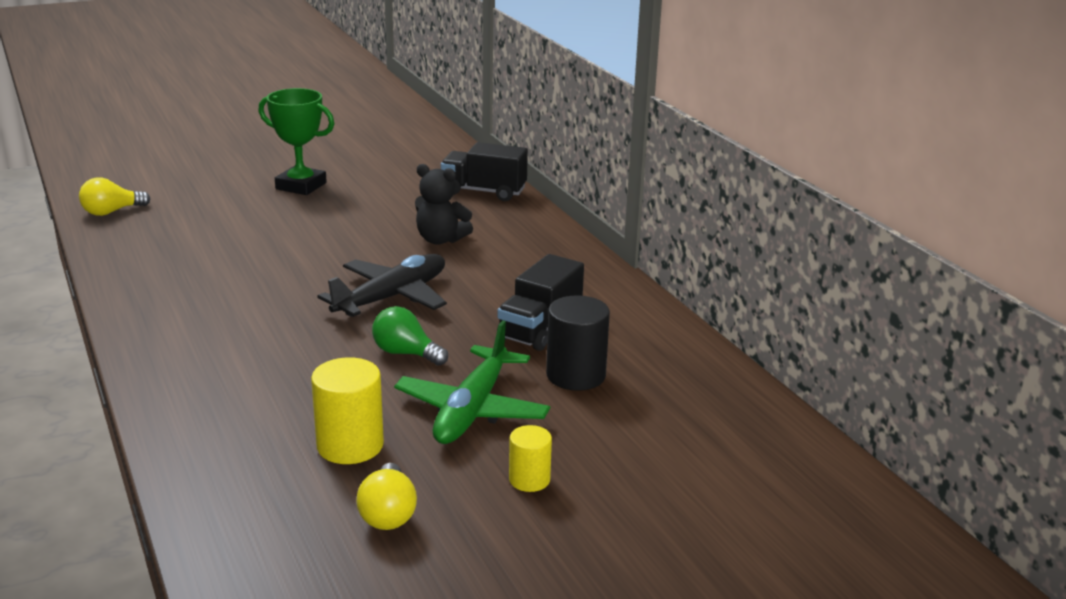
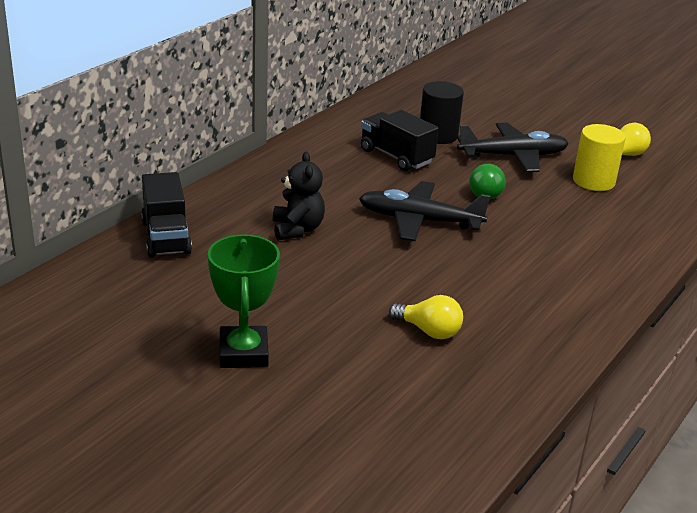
camera: 120 degrees left, 5 degrees up
yellow light bulb [79,178,150,216] -> yellow light bulb moved to [389,295,463,339]
green plane [394,320,550,444] -> black plane [457,123,569,172]
black truck [497,254,584,351] -> black truck turned 135 degrees counterclockwise [361,110,439,171]
yellow cylinder [509,425,552,492] -> none

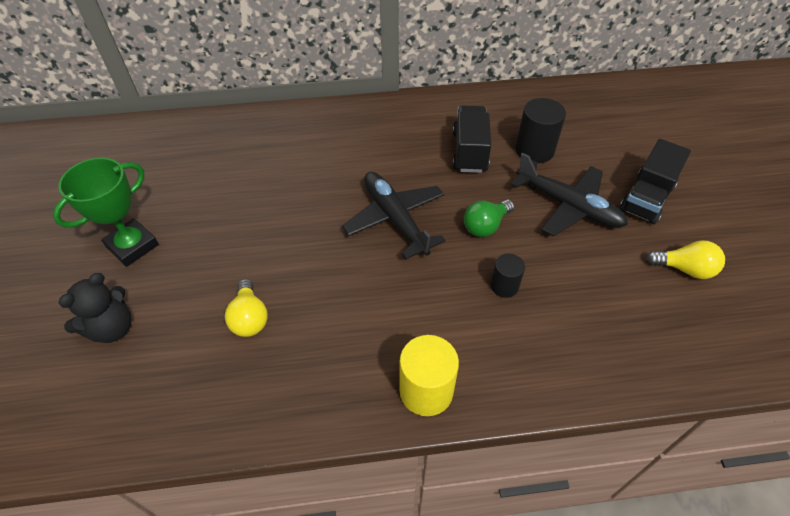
camera: 50 degrees right, 20 degrees up
black truck [141,172,192,257] -> black truck moved to [619,139,691,224]
black teddy bear [273,152,325,240] -> black teddy bear moved to [58,273,131,343]
yellow cylinder [573,124,626,191] -> yellow cylinder moved to [400,335,459,416]
none -> black cylinder [491,254,525,298]

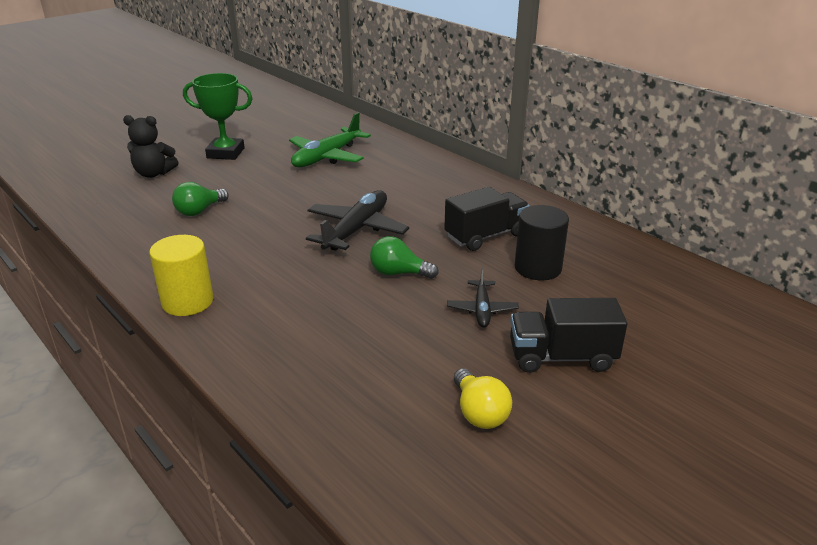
camera: 55 degrees right, 20 degrees down
yellow light bulb [225,279,268,337] -> green light bulb [172,182,229,216]
black cylinder [491,254,525,298] -> none
black plane [511,153,628,236] -> black plane [447,267,519,327], size x0.55
none -> green plane [289,113,371,167]

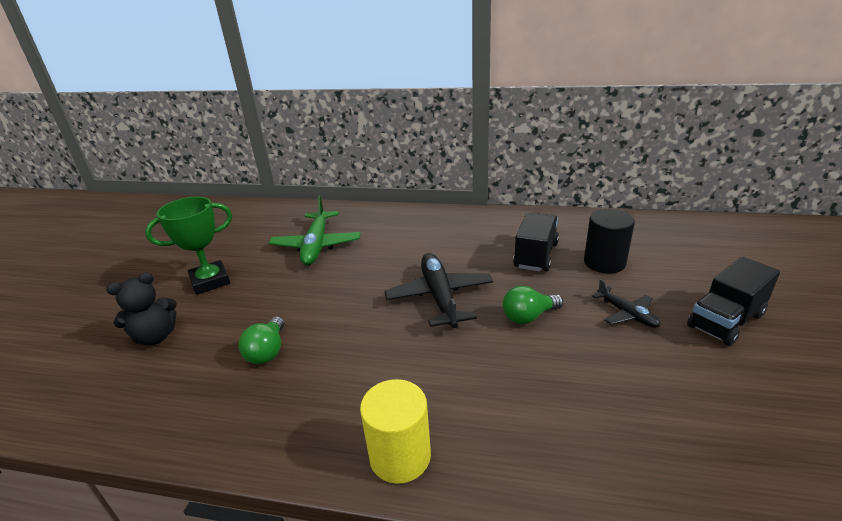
camera: 35 degrees left, 0 degrees up
yellow light bulb [454,368,512,429] -> none

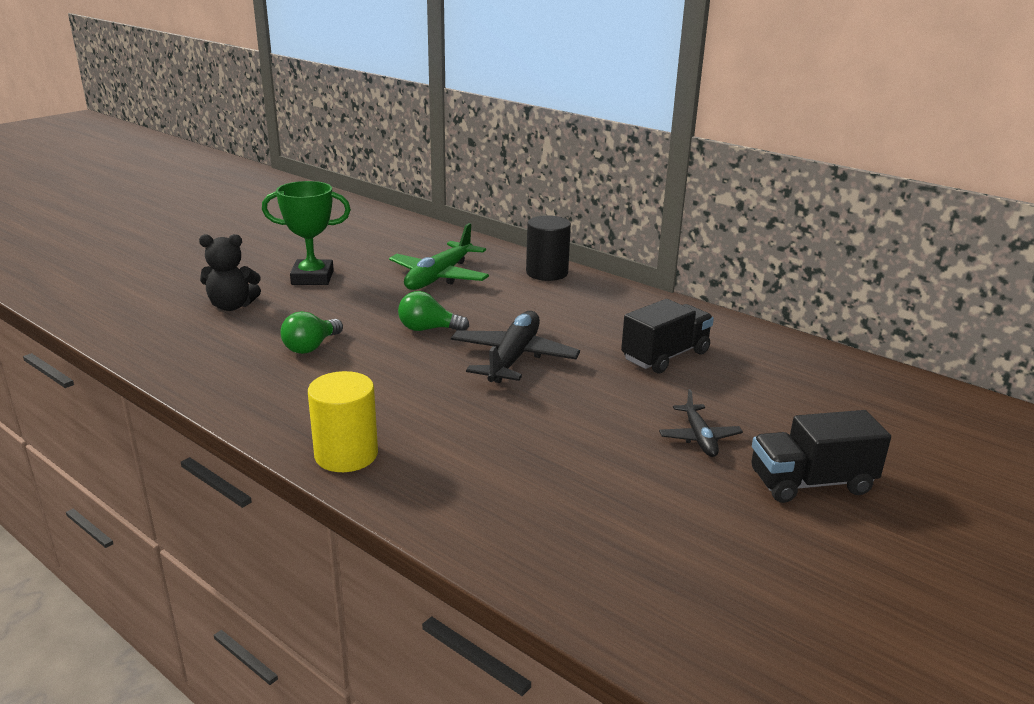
camera: 25 degrees right, 5 degrees down
green light bulb [503,286,563,324] -> green light bulb moved to [398,291,469,331]
black cylinder [584,209,635,274] -> black cylinder moved to [526,215,571,281]

